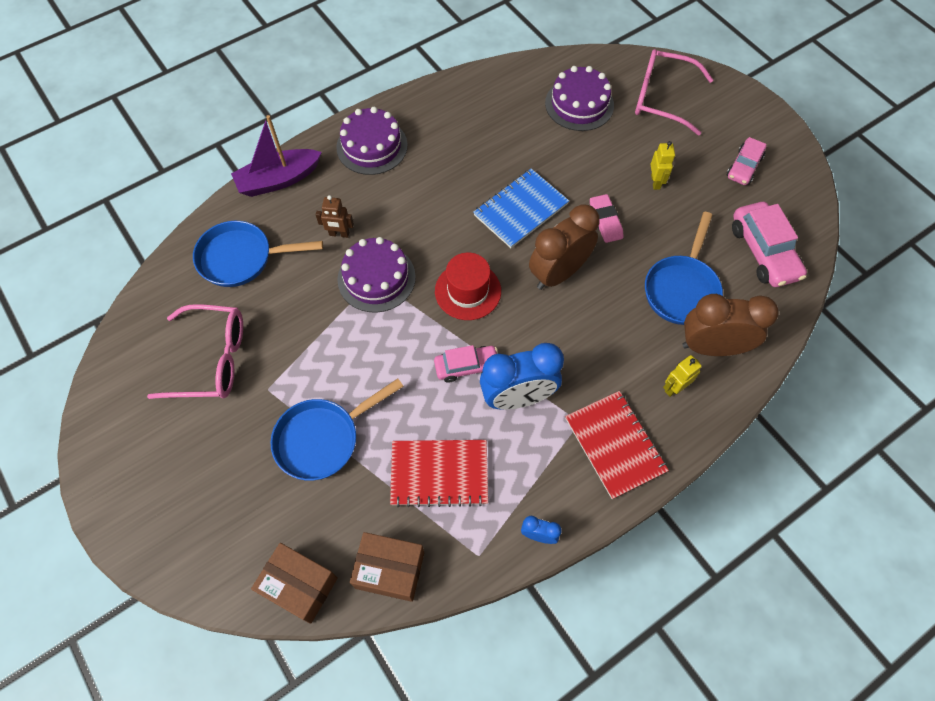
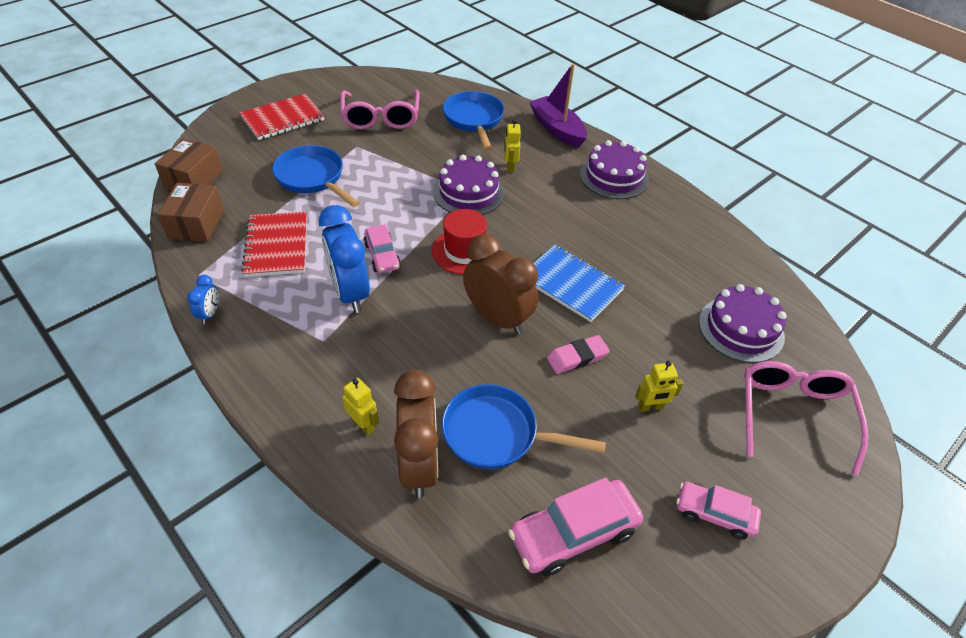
camera: 80 degrees right, 15 degrees down
brown robot [316,195,354,238] -> yellow robot [504,119,521,173]
red notebook [565,391,669,499] -> red notebook moved to [240,94,324,140]

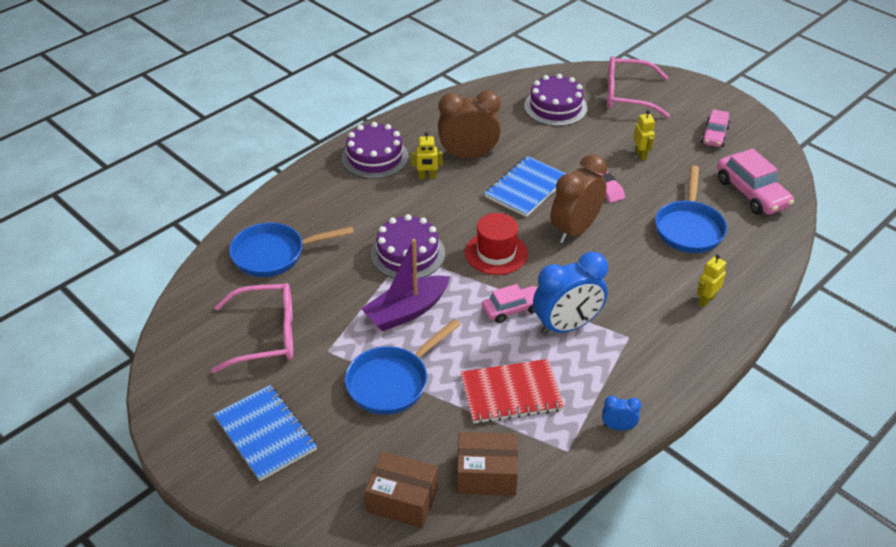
camera: 90 degrees left, 5 degrees down
red notebook [240,94,324,140] -> blue notebook [214,385,317,481]
brown clock [394,370,438,498] -> brown clock moved to [438,90,501,159]
yellow robot [504,119,521,173] -> yellow robot moved to [411,132,443,179]
purple boat [529,64,587,148] -> purple boat moved to [361,239,450,331]

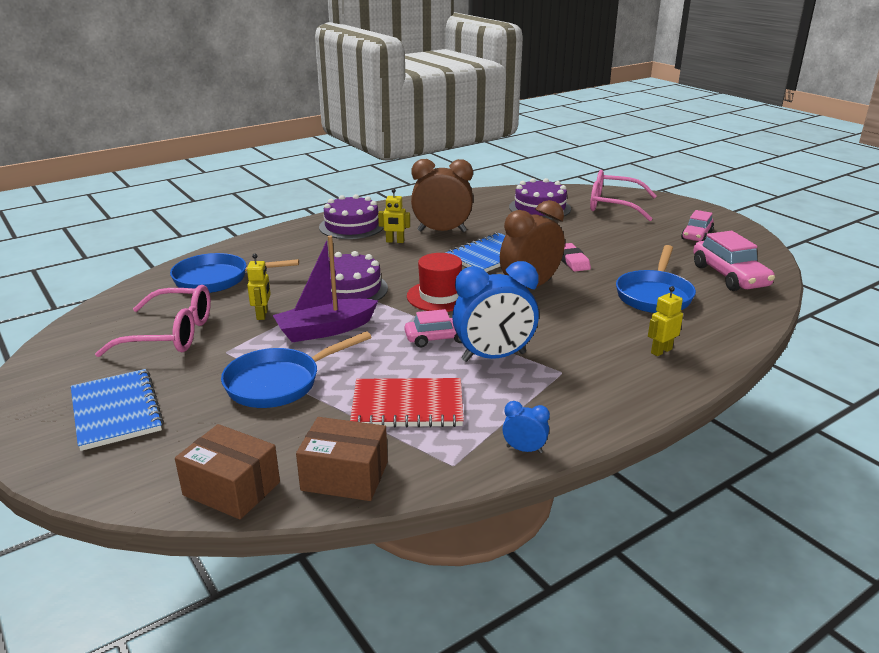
camera: 10 degrees right, 15 degrees down
yellow robot [633,110,655,160] -> yellow robot moved to [247,254,271,320]

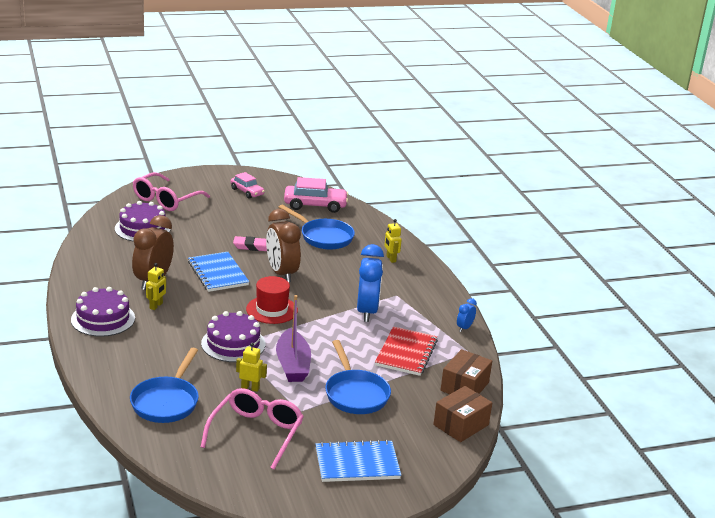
camera: 75 degrees left, 0 degrees up
pink car [405,309,462,347] -> none

